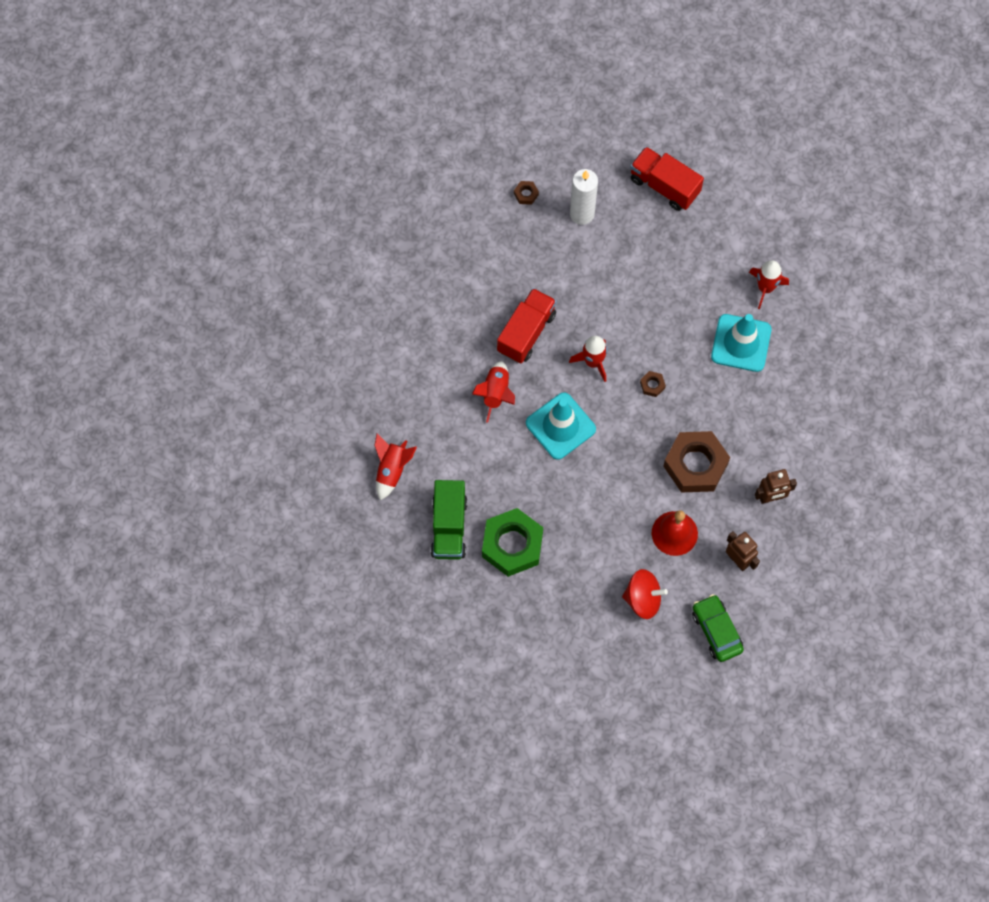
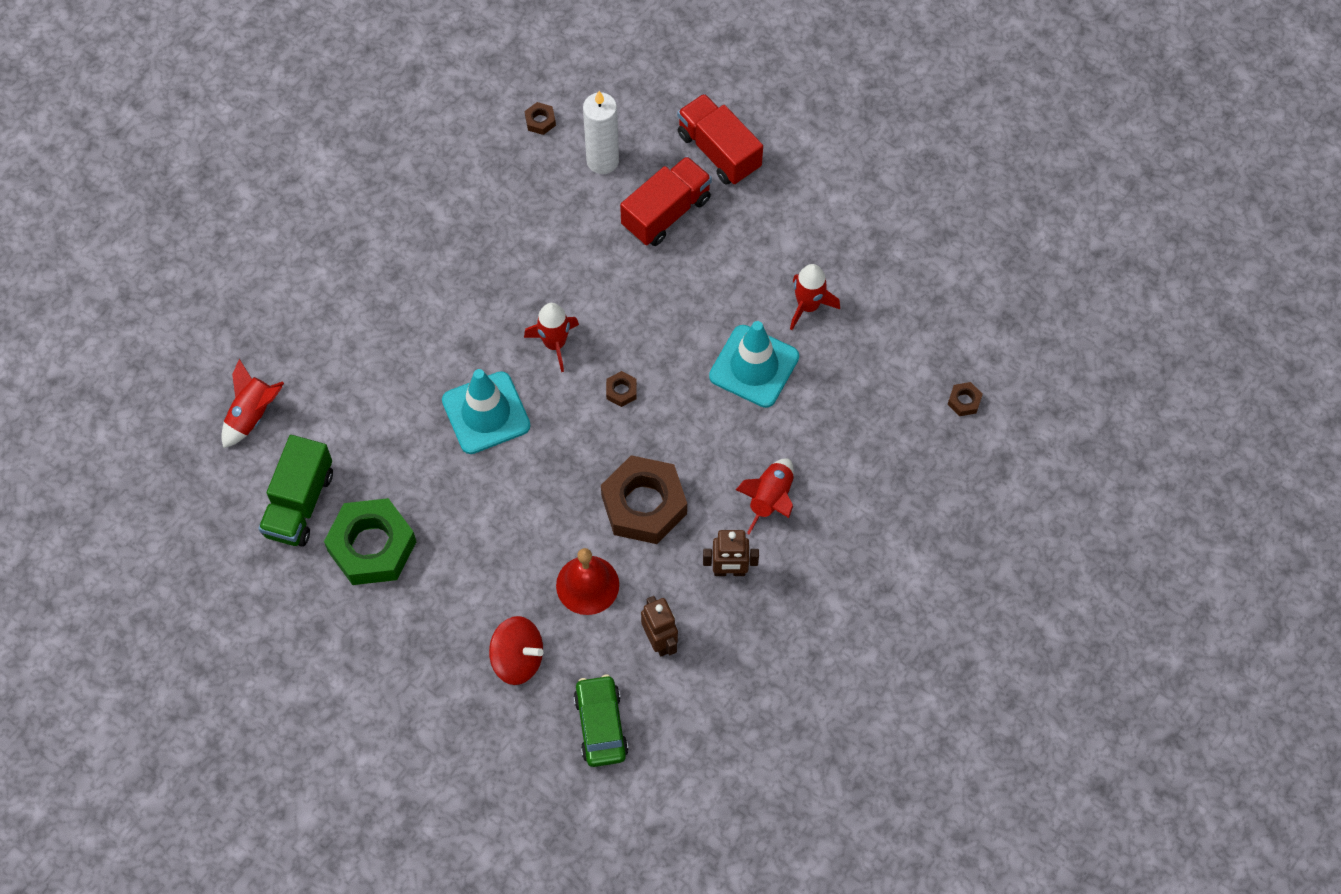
camera: 15 degrees right, 5 degrees down
red rocket [472,361,515,423] -> red rocket moved to [736,458,794,534]
red truck [497,288,556,363] -> red truck moved to [620,156,712,246]
none -> brown nut [948,382,983,416]

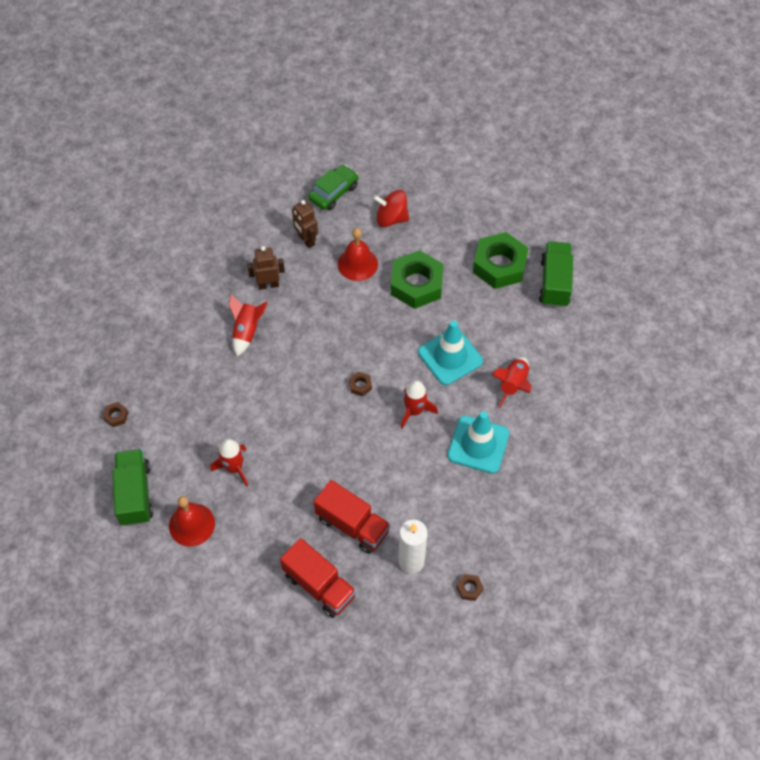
camera: 170 degrees right, 5 degrees down
red rocket [221,359,284,448] -> red rocket moved to [492,357,532,408]
green car [573,674,629,767] -> green car turned 120 degrees counterclockwise [308,165,359,210]
brown nut [601,455,687,544] -> none
red truck [620,156,712,246] -> red truck turned 90 degrees counterclockwise [314,480,391,554]
turquoise traffic cone [709,321,799,408] -> turquoise traffic cone moved to [448,411,509,473]
none -> green truck [113,449,153,526]
none -> red bell [169,496,215,546]
none -> green nut [391,250,444,309]

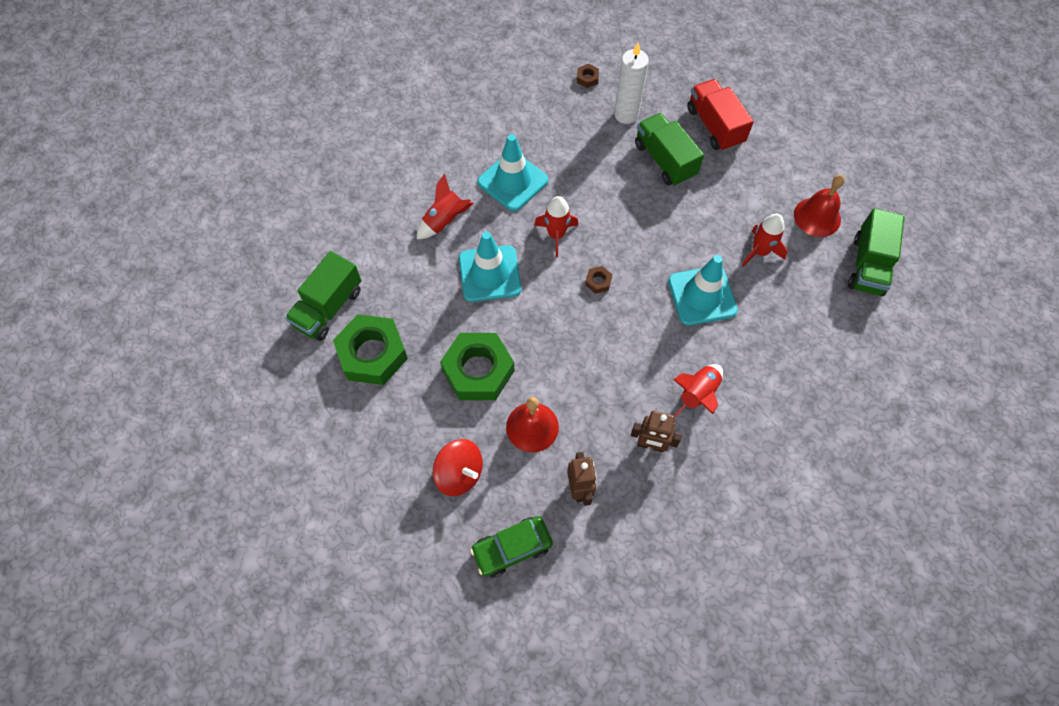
camera: 155 degrees left, 5 degrees up
brown nut [103,402,129,427] -> none
red truck [314,480,391,554] -> green truck [635,113,704,186]
none -> turquoise traffic cone [668,255,738,326]

